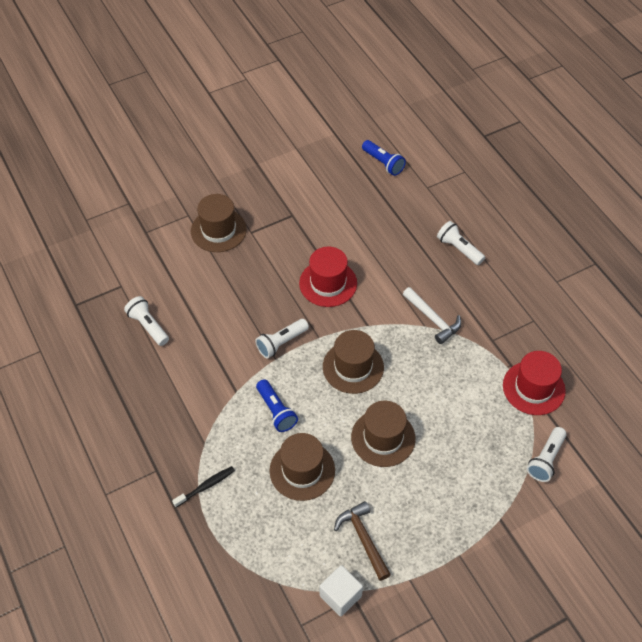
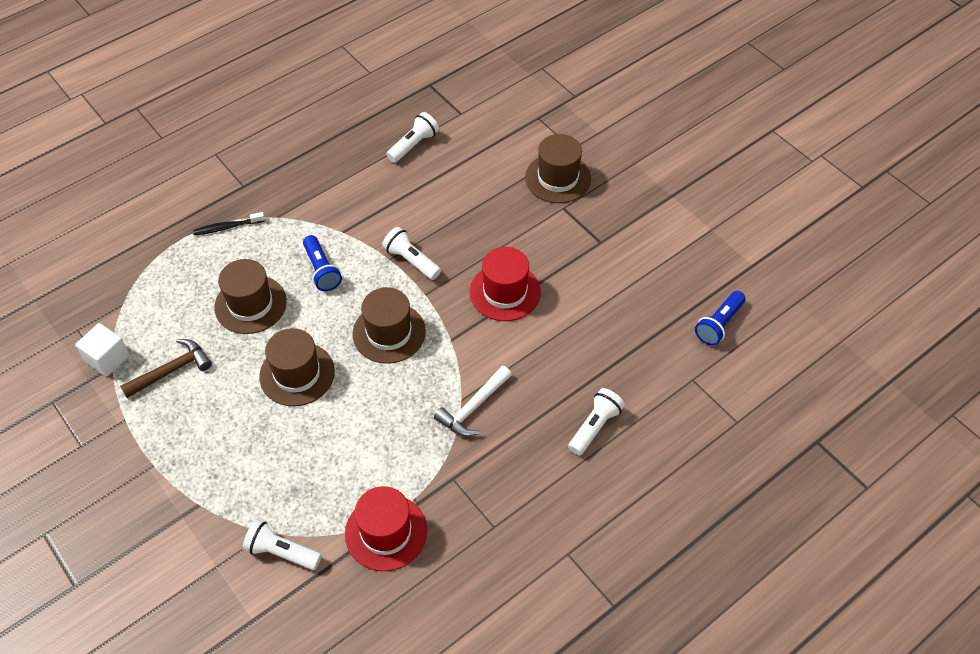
camera: 80 degrees right, 0 degrees up
black toothbrush [172,466,235,507] -> black toothbrush turned 120 degrees clockwise [193,212,265,235]
blue flashlight [256,379,298,432] -> blue flashlight turned 75 degrees counterclockwise [303,235,342,291]

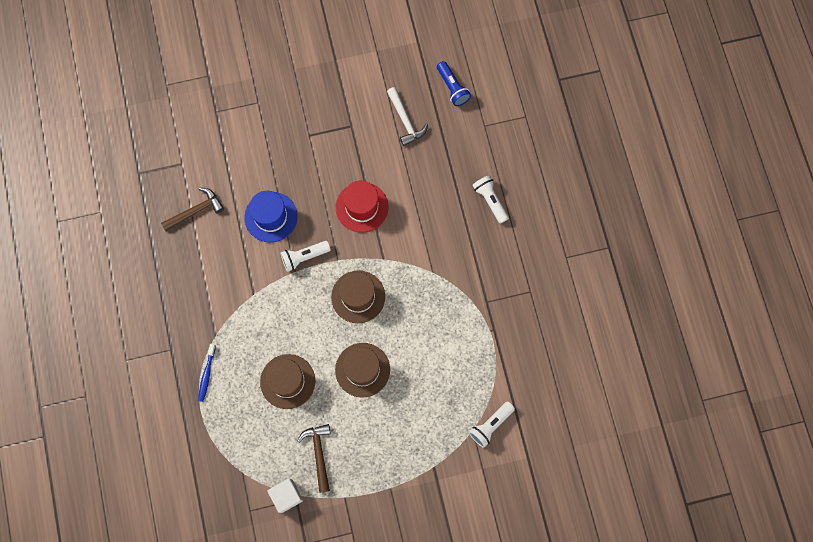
camera: 65 degrees left, 20 degrees up
black toothbrush [193,212,265,235] -> blue toothbrush [198,344,216,402]
blue flashlight [303,235,342,291] -> none
red hat [345,486,427,571] -> none
white flashlight [386,112,439,163] -> brown hammer [161,187,224,231]
white hammer [434,366,512,436] -> white hammer moved to [387,87,428,146]
brown hat [525,134,591,203] -> none
none -> blue hat [244,191,297,243]

